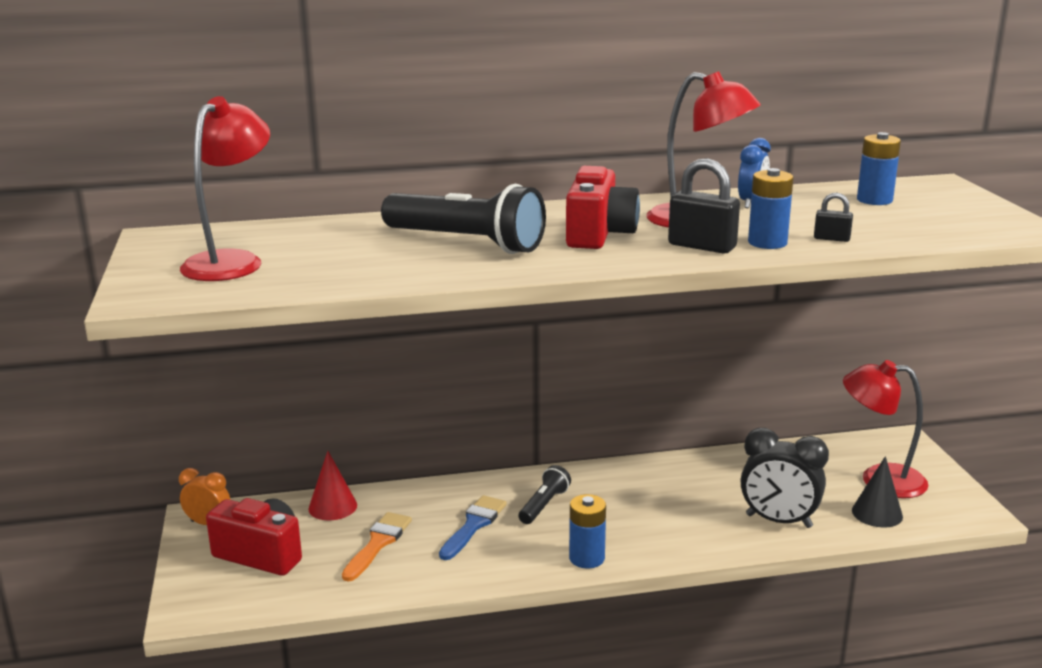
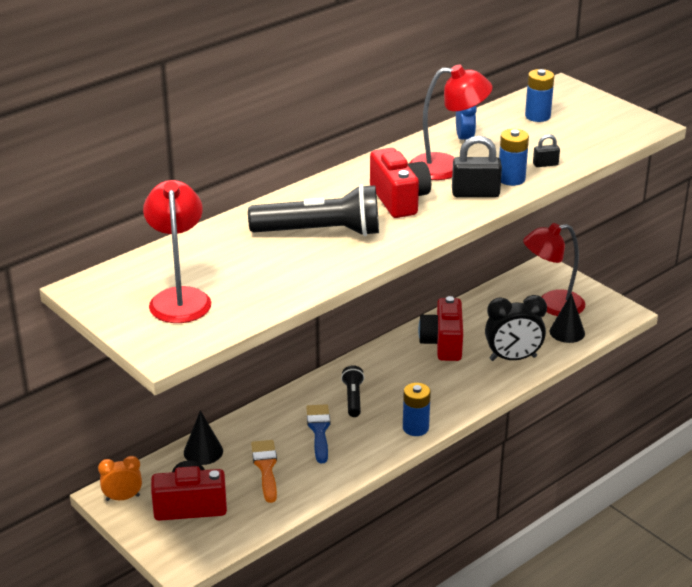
camera: 30 degrees left, 10 degrees up
red cone [309,451,357,520] -> black cone [184,410,223,465]
none -> red camera [418,296,463,361]

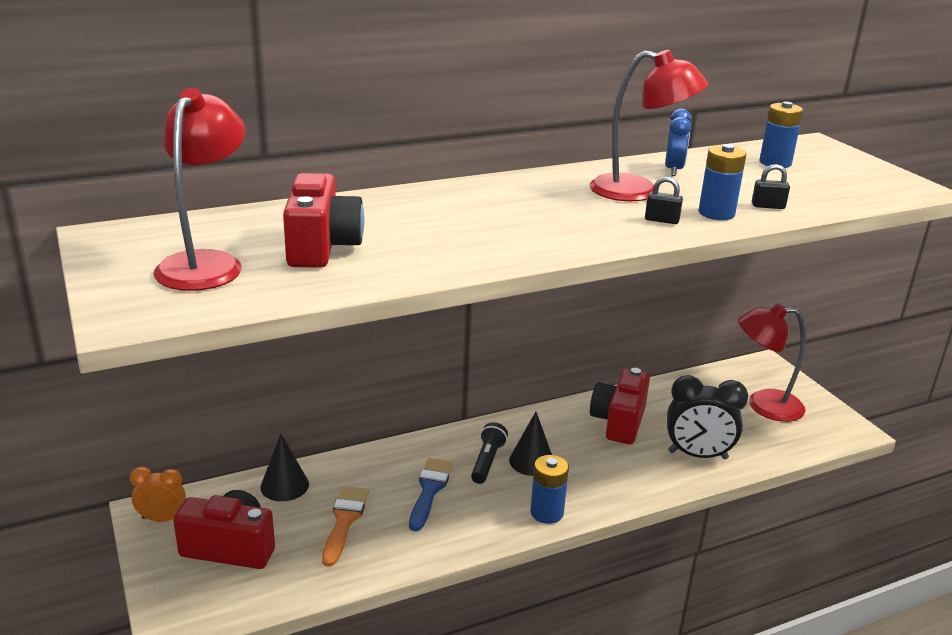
camera: 15 degrees right, 5 degrees down
black flashlight [248,184,379,236] -> none
red camera [370,148,431,218] -> red camera moved to [283,173,364,268]
black padlock [452,136,502,198] -> black padlock [645,177,683,224], size x0.54
black cone [550,293,585,343] -> black cone moved to [509,412,552,476]

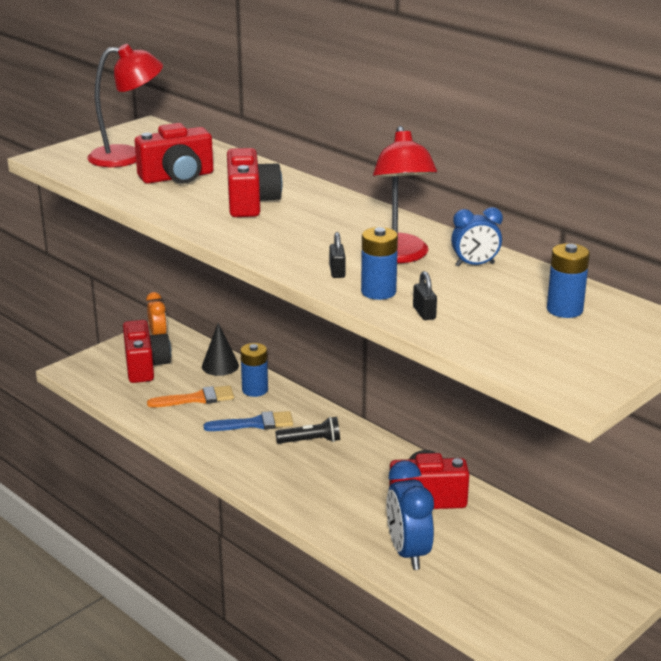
camera: 70 degrees right, 0 degrees up
black cone [509,412,552,476] -> none
blue battery [530,455,569,524] -> blue battery moved to [240,343,268,397]
black clock [667,375,748,459] -> blue clock [386,460,434,570]
red lamp [738,303,806,422] -> none
none -> red camera [227,148,282,217]

